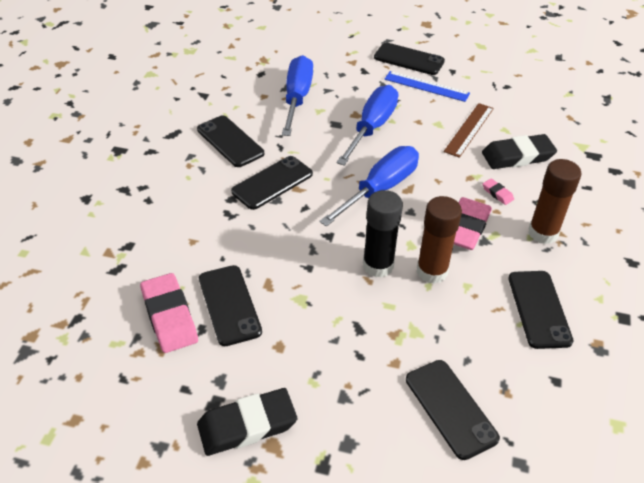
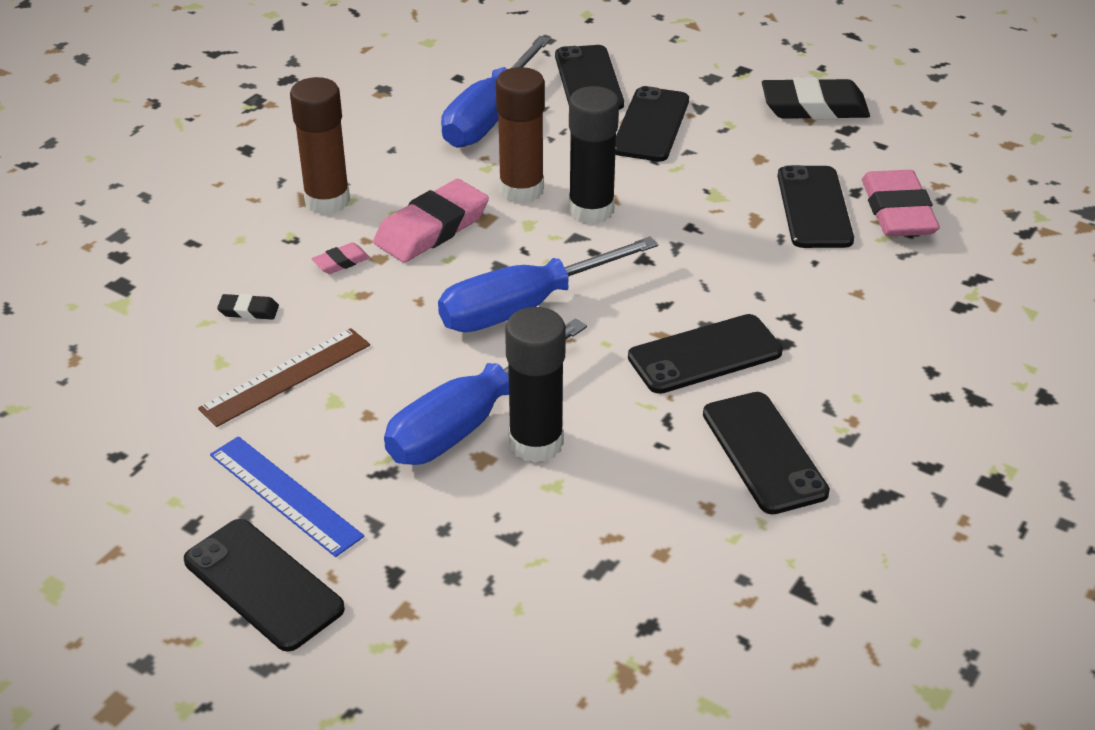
camera: 160 degrees left, 5 degrees down
blue screwdriver [282,55,313,136] -> blue screwdriver moved to [441,36,551,148]
black eraser [482,134,557,169] -> black eraser [217,294,279,320], size x0.46
pink eraser [483,178,514,205] -> pink eraser turned 75 degrees clockwise [312,242,370,274]
black phone [508,271,573,349] -> black phone moved to [615,86,689,162]
none -> black glue stick [505,307,566,463]

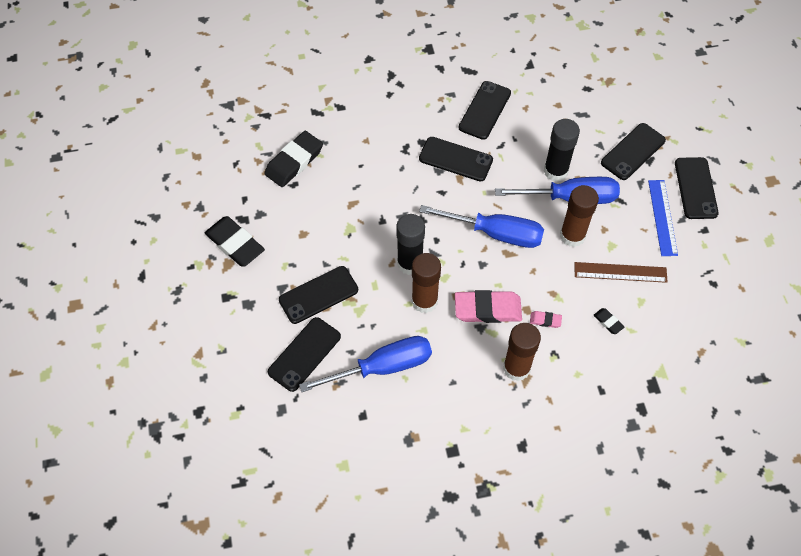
camera: 135 degrees left, 20 degrees up
black phone [777,165,854,248] -> black phone moved to [601,123,666,180]
pink eraser [862,170,940,237] -> black eraser [264,131,323,187]
none -> brown glue stick [560,185,599,247]

